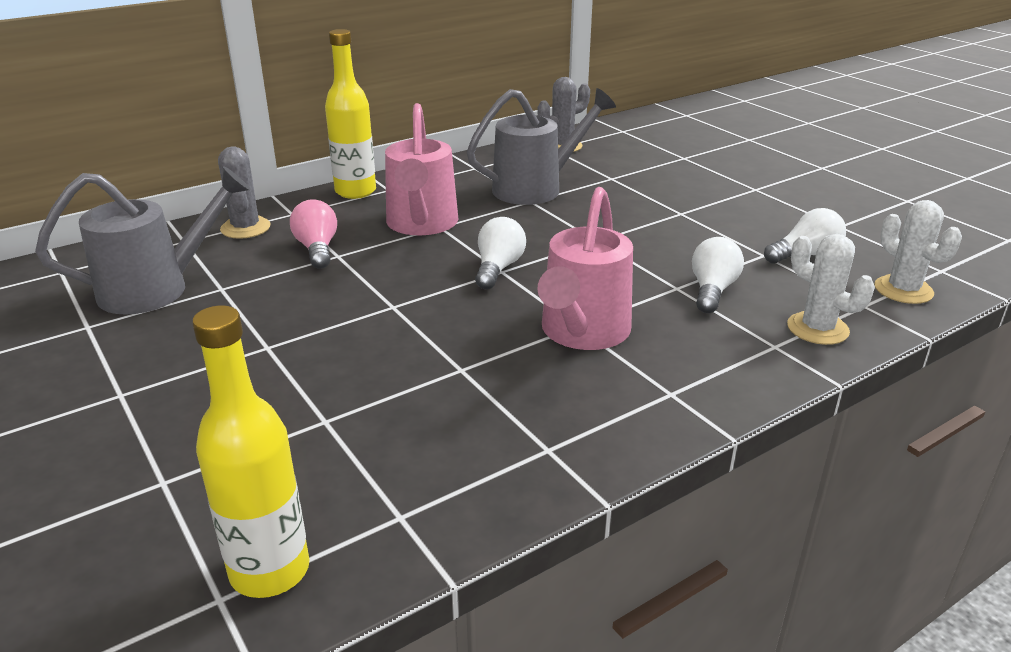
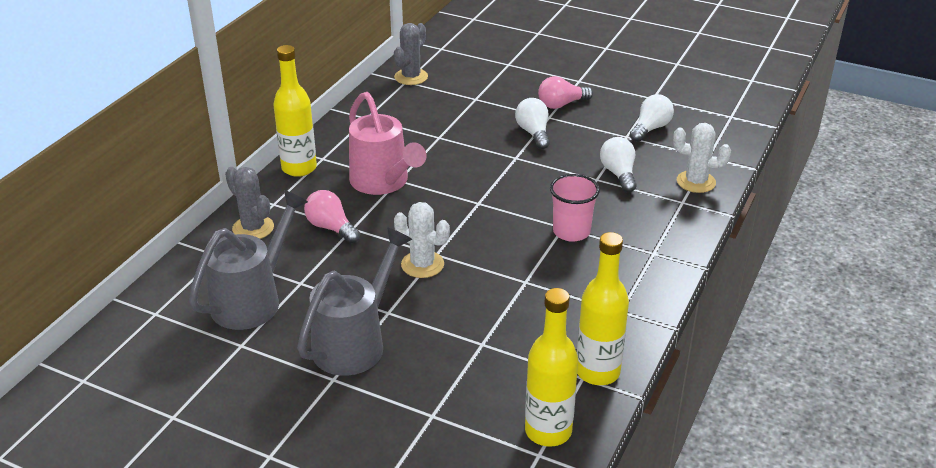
camera: 30 degrees left, 5 degrees up
grey watering can [467,88,616,205] -> grey watering can moved to [297,227,412,376]
white light bulb [475,217,526,289] -> white light bulb moved to [515,98,550,149]
pink watering can [537,187,633,350] -> pink cup [550,174,600,242]
white cactus [874,200,962,304] -> white cactus moved to [394,202,450,278]
none -> pink light bulb [538,76,593,109]
none -> yellow bottle [577,232,629,385]

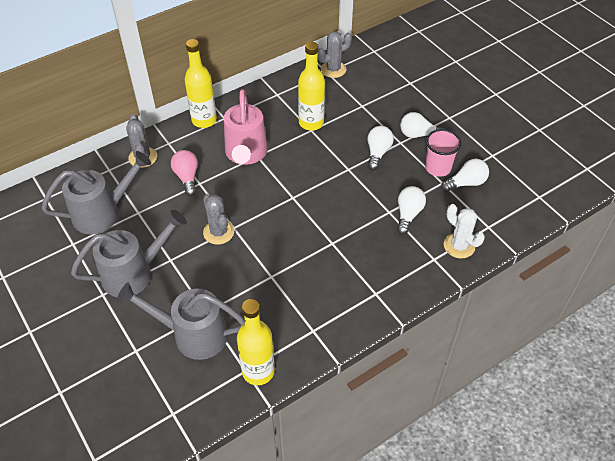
camera: 30 degrees right, 15 degrees up
white cactus [394,202,450,278] -> grey cactus [203,194,234,245]
yellow bottle [525,288,578,447] -> yellow bottle moved to [298,42,325,130]
pink light bulb [538,76,593,109] -> white light bulb [400,112,446,138]
pink cup [550,174,600,242] -> pink cup moved to [425,129,461,177]
none -> grey watering can [117,282,245,360]

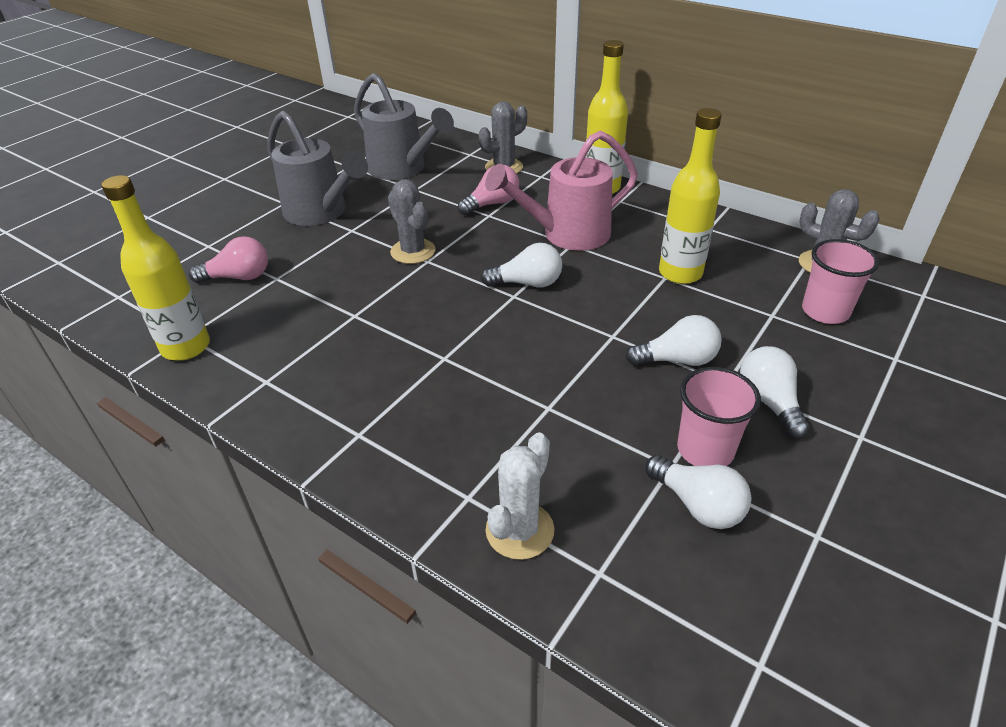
camera: 70 degrees right, 10 degrees down
grey watering can [117,282,245,360] -> pink light bulb [189,237,268,283]
grey cactus [203,194,234,245] -> grey cactus turned 75 degrees counterclockwise [388,179,436,264]
white light bulb [397,186,426,235] -> white light bulb moved to [481,243,562,287]
none -> pink cup [802,239,879,324]

